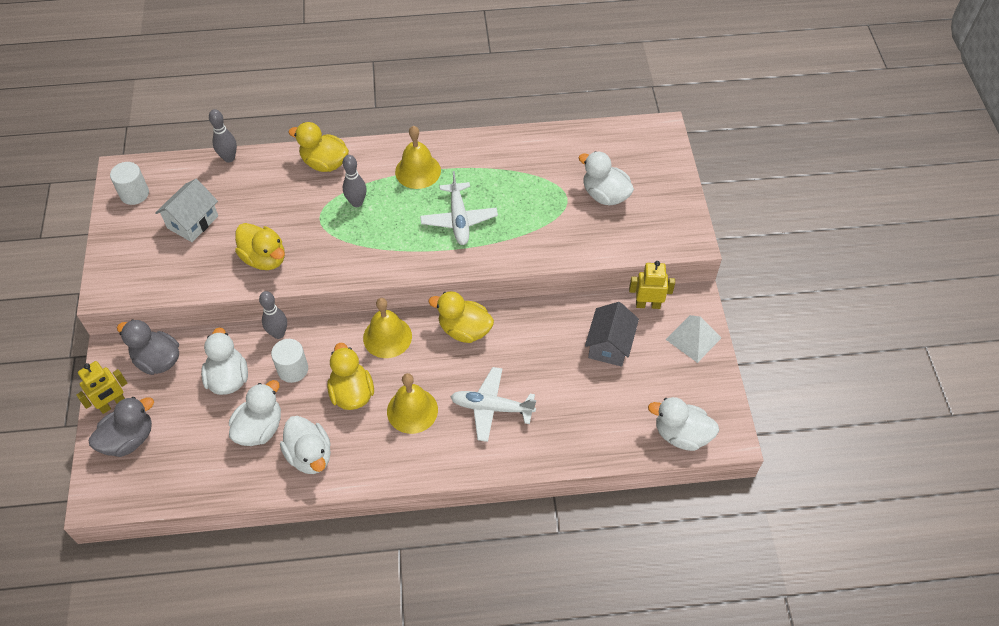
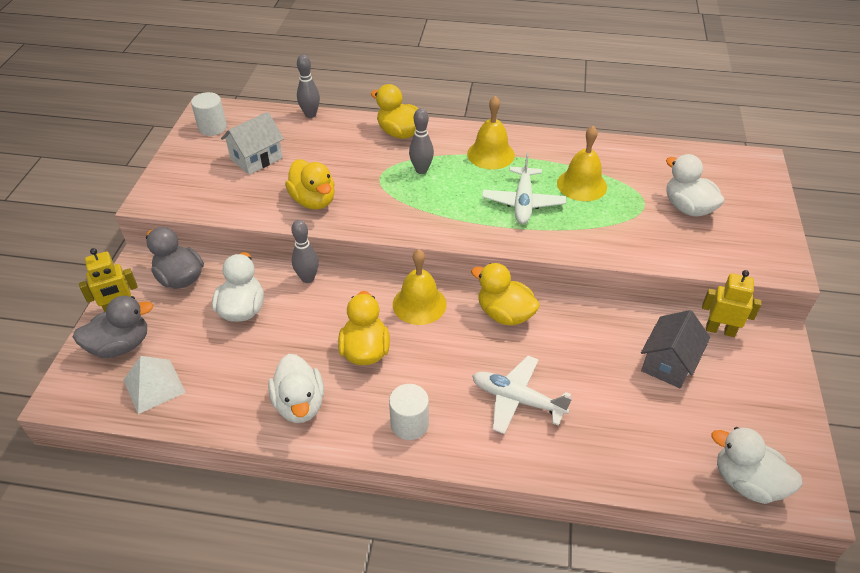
camera: 15 degrees right, 10 degrees down
white duck [229,380,281,446] -> none
white cylinder [271,339,308,383] -> white cylinder moved to [389,384,429,440]
yellow bell [387,373,438,434] -> yellow bell moved to [557,126,607,201]
white pyramid [666,315,721,363] -> white pyramid moved to [123,356,186,414]

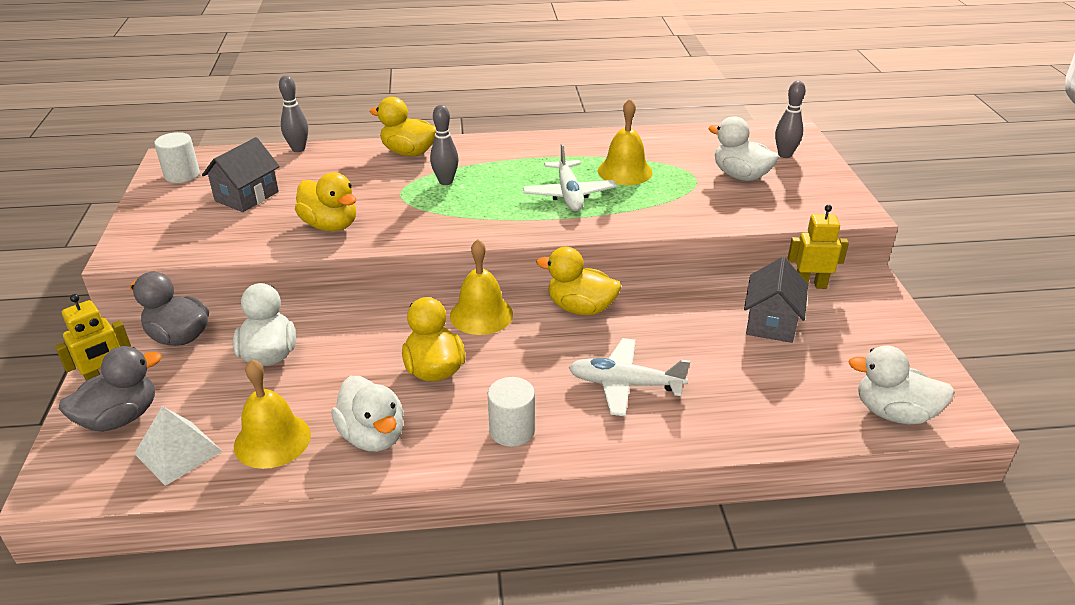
camera: 15 degrees left, 10 degrees down
white house [221,112,284,175] -> grey house [202,137,280,212]
grey bowling pin [291,220,319,283] -> grey bowling pin moved to [775,81,805,158]
yellow bell [467,96,515,169] -> yellow bell moved to [234,359,311,469]

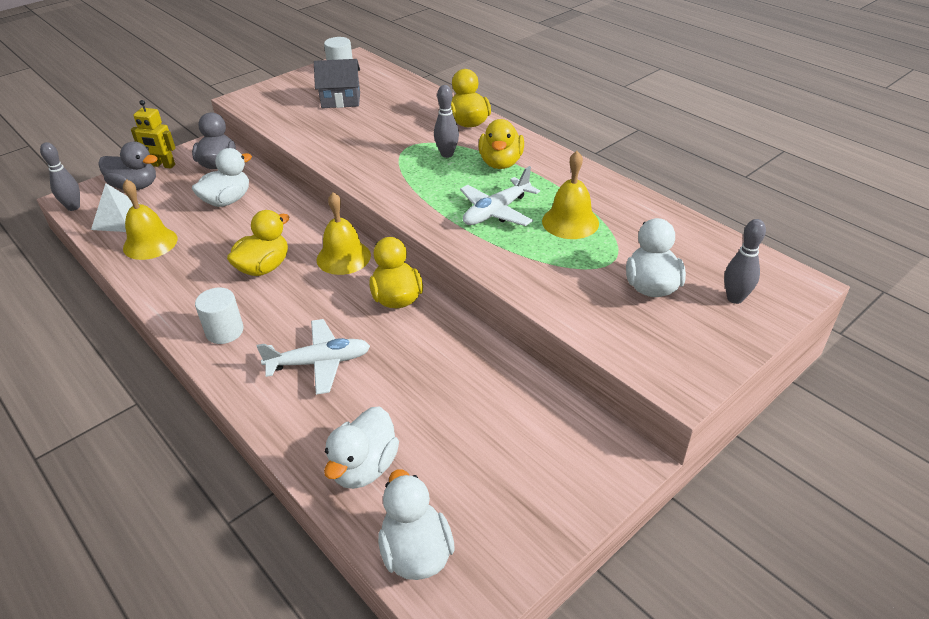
camera: 55 degrees right, 5 degrees up
grey bowling pin [279,75,308,152] -> grey bowling pin moved to [40,142,80,211]
yellow duck [295,172,356,231] -> yellow duck moved to [478,119,524,169]
white duck [331,376,404,452] -> white duck moved to [324,406,399,489]
white plane [569,338,690,416] -> white plane turned 105 degrees clockwise [257,319,370,395]
grey house [744,257,808,343] -> none
yellow robot [788,205,849,289] -> none

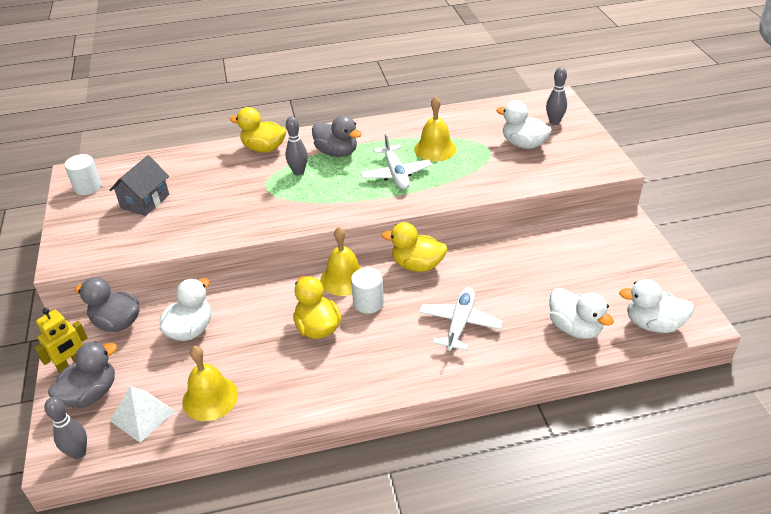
camera: 60 degrees left, 0 degrees up
white duck [192,148,252,207] -> white duck turned 45 degrees clockwise [160,278,211,341]
white cylinder [195,287,244,344] -> white cylinder moved to [351,267,384,314]
yellow duck [478,119,524,169] -> grey duck [312,115,362,157]

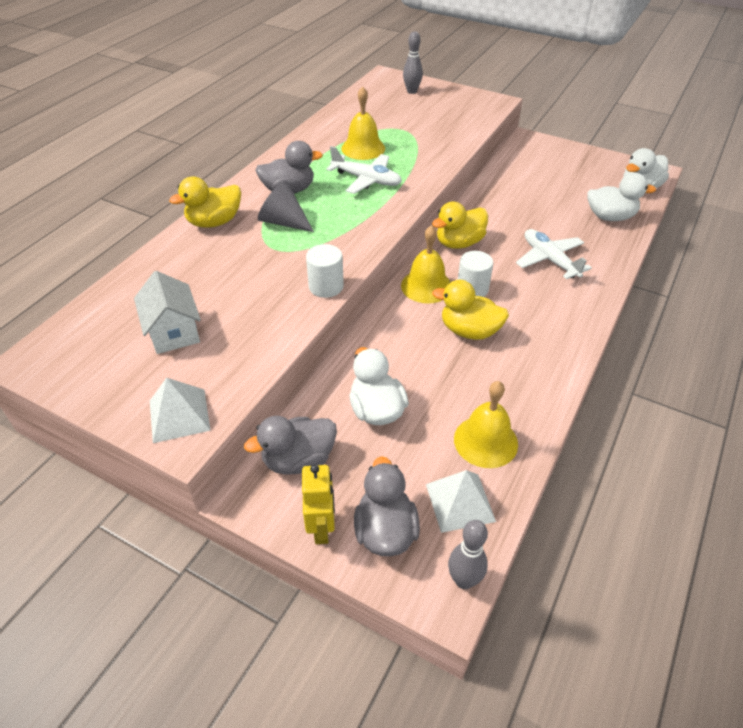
camera: 50 degrees left, 5 degrees up
white cylinder [64,154,102,195] -> white cylinder moved to [306,244,344,298]
grey house [110,155,169,216] -> white house [134,271,201,354]
grey bowling pin [286,116,308,176] -> grey cone [258,181,314,232]
white duck [496,101,552,149] -> none
none -> white pyramid [150,378,211,443]

